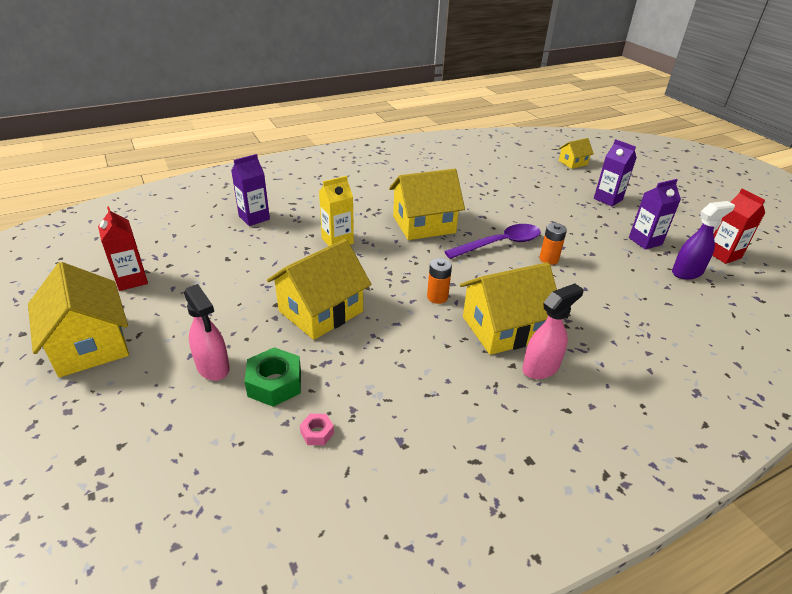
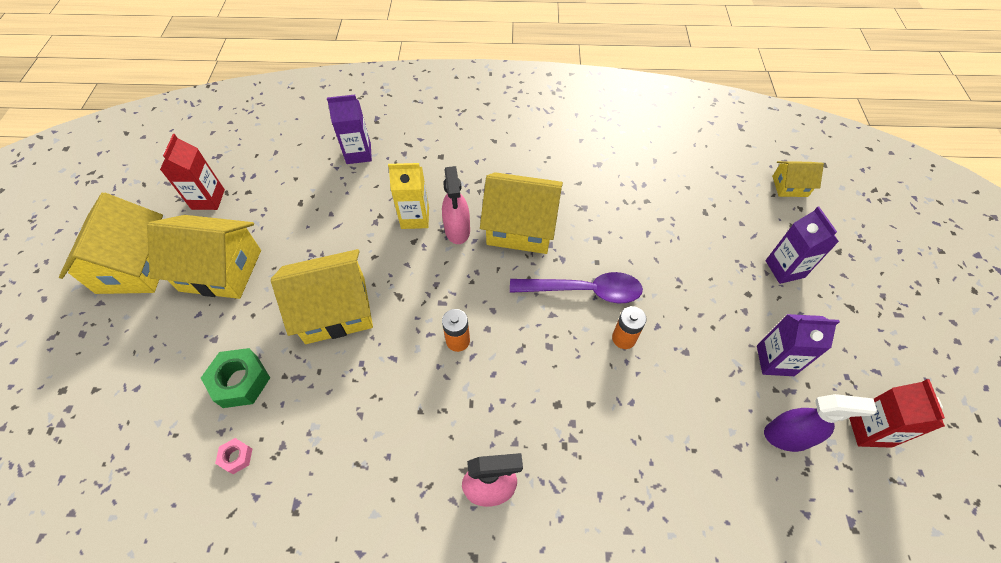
camera: 30 degrees right, 20 degrees up
pink spray bottle [184,284,230,381] -> pink spray bottle moved to [442,166,470,244]
yellow house [460,262,557,355] -> yellow house moved to [147,215,261,299]

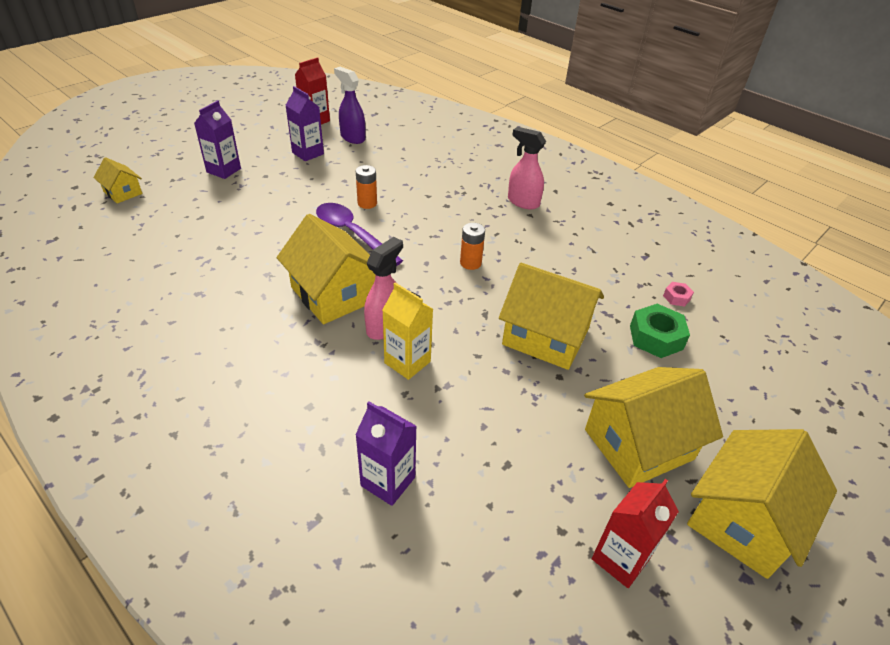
camera: 140 degrees left, 15 degrees down
yellow house [147,215,261,299] -> yellow house turned 75 degrees counterclockwise [584,367,723,488]

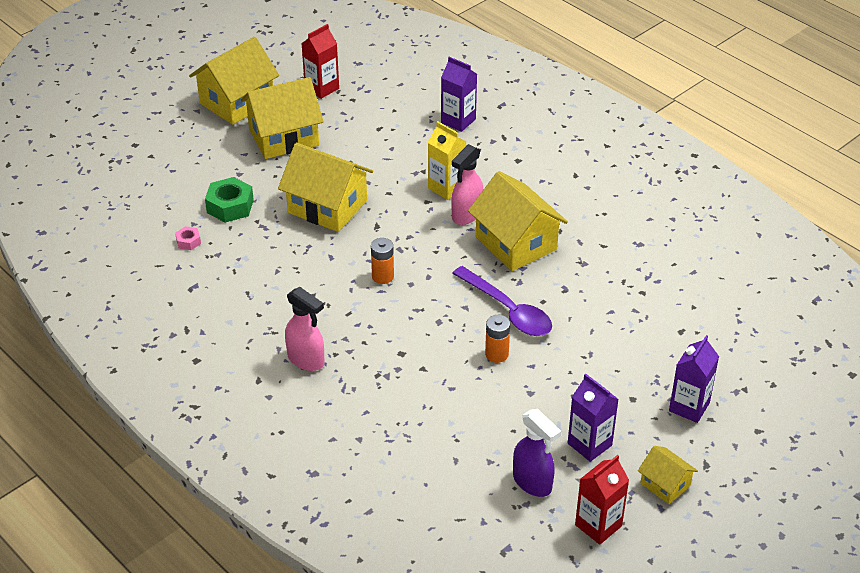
camera: 175 degrees left, 0 degrees up
yellow house [93,157,142,203] -> yellow house moved to [638,446,698,504]

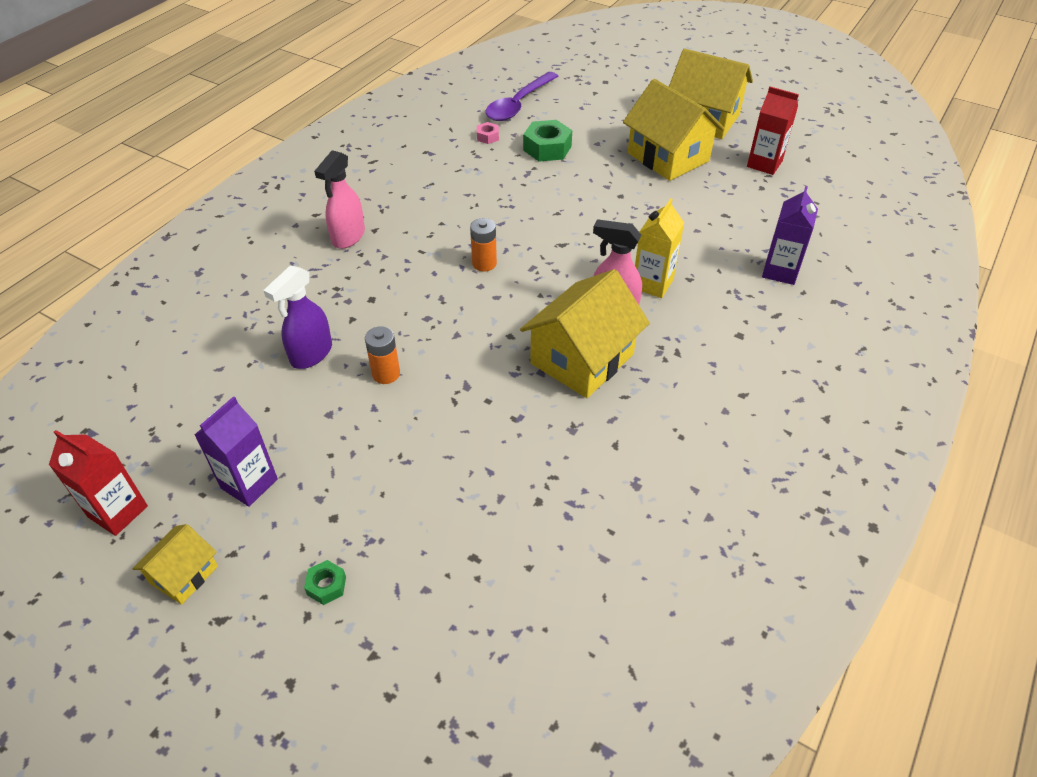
camera: 75 degrees right, 5 degrees up
yellow house [278,143,373,232] -> none
purple spoon [452,266,552,336] -> purple spoon moved to [486,72,558,121]
purple spray bottle [513,409,561,497] -> purple spray bottle moved to [263,265,332,369]
purple carton [669,335,719,423] -> green nut [304,560,346,605]

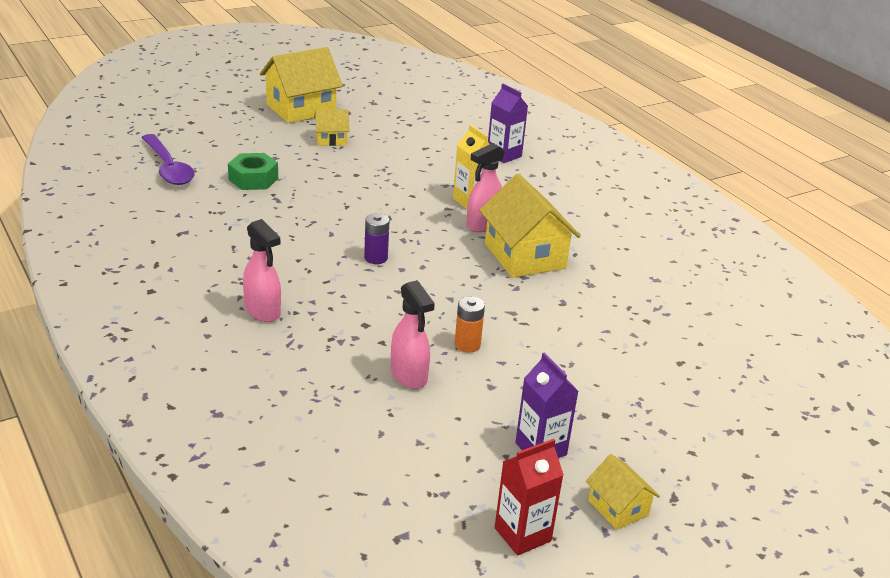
camera: 65 degrees left, 15 degrees down
purple spray bottle [263,265,332,369] -> pink spray bottle [391,280,435,389]
green nut [304,560,346,605] -> none
orange battery [470,218,497,272] -> purple battery [364,213,389,264]
pink nut [477,122,499,144] -> none
yellow house [623,79,724,181] -> yellow house [314,109,350,146], size x0.51
red carton [747,87,799,175] -> none

